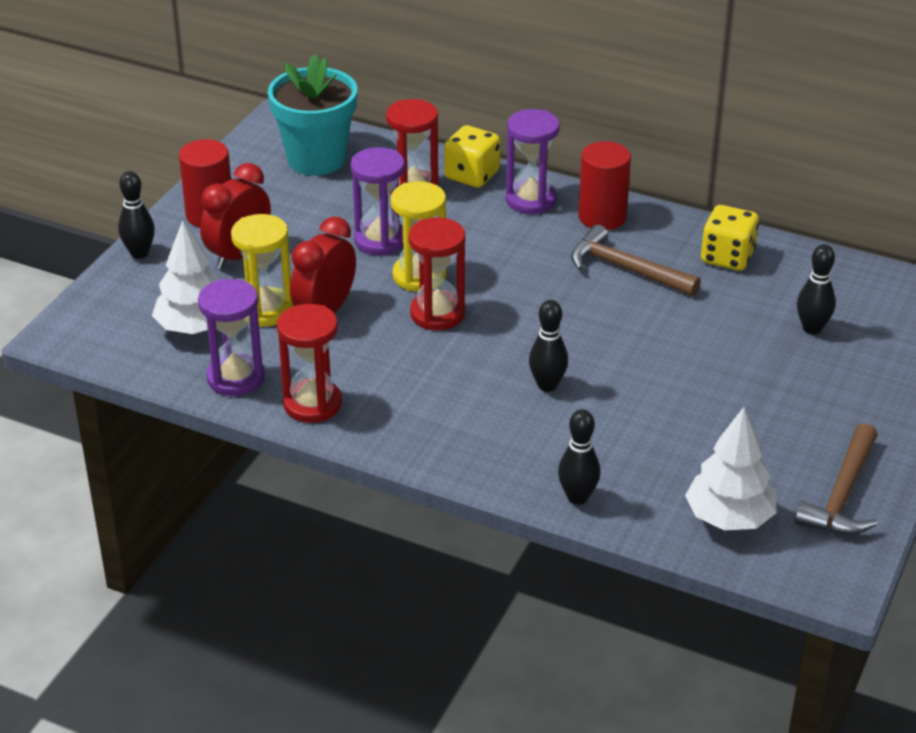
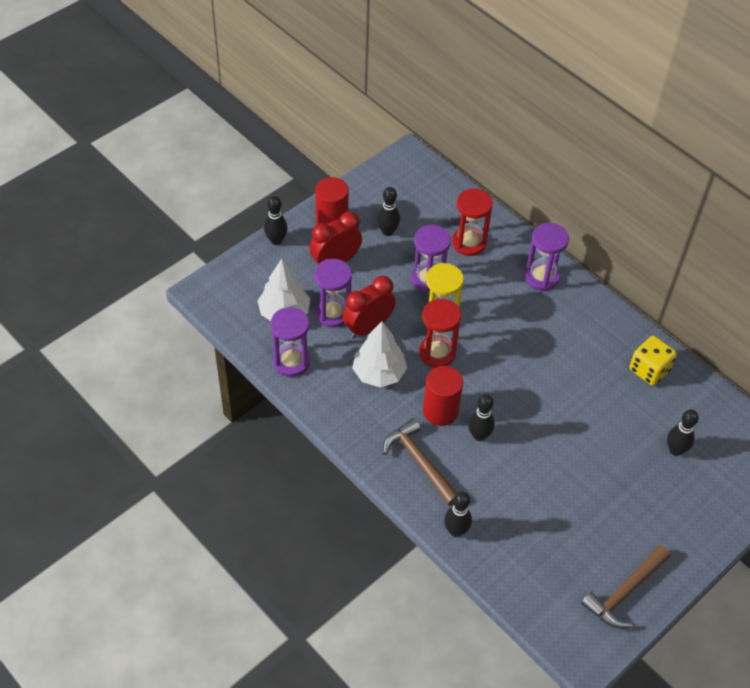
camera: 20 degrees right, 15 degrees up
yellow hourglass [231,214,293,327] -> purple hourglass [314,259,352,328]
turquoise flower pot [268,54,357,176] -> none
red hourglass [277,304,342,423] -> none
yellow dice [444,125,500,188] -> none
brown hammer [571,225,701,296] -> brown hammer moved to [383,418,457,506]
red cylinder [578,141,631,230] -> red cylinder moved to [423,366,463,426]
white tree [685,407,777,530] -> white tree moved to [352,321,407,387]
none -> black bowling pin [377,187,400,236]

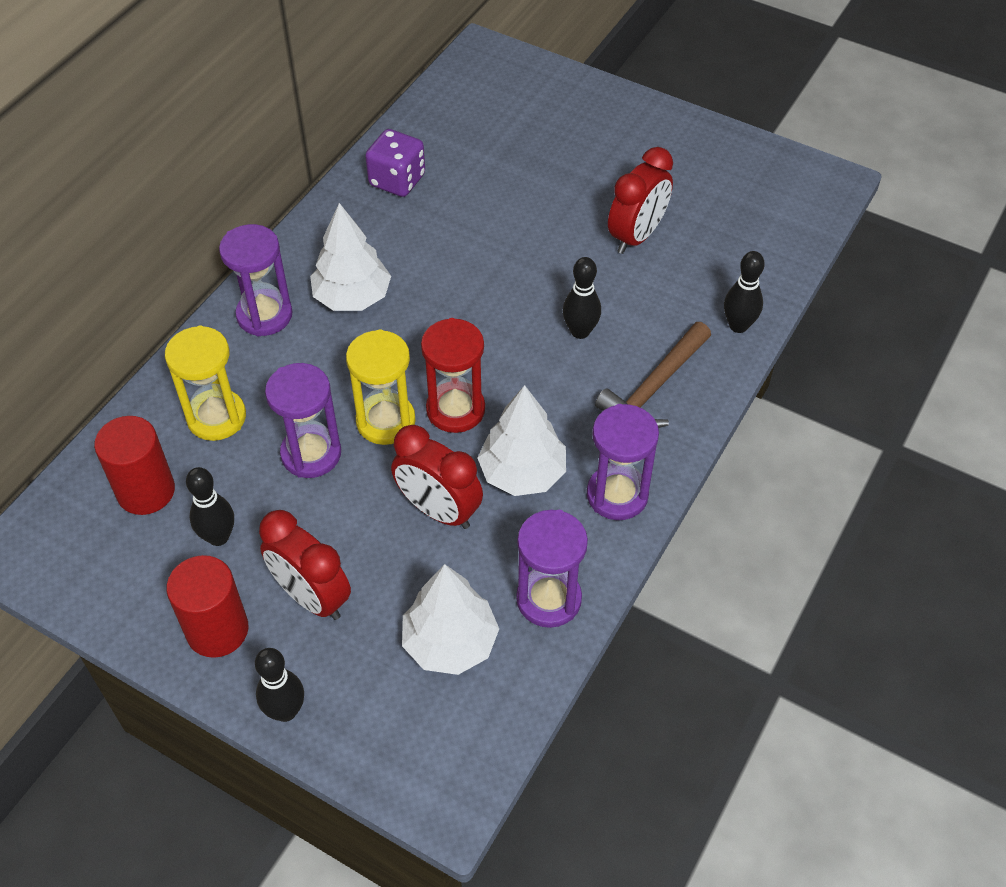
camera: 105 degrees left, 0 degrees up
purple hourglass [314,259,352,328] -> purple hourglass moved to [587,404,659,520]
red cylinder [423,366,463,426] -> red cylinder moved to [94,416,175,515]
red hourglass [452,188,493,256] -> yellow hourglass [165,326,246,441]
brown hammer [581,545,671,629] -> none
yellow dice [629,336,677,386] -> purple dice [365,129,425,197]
black bowling pin [667,409,699,456] -> none
none -> white tree [310,203,391,311]
none -> red clock [608,147,673,254]

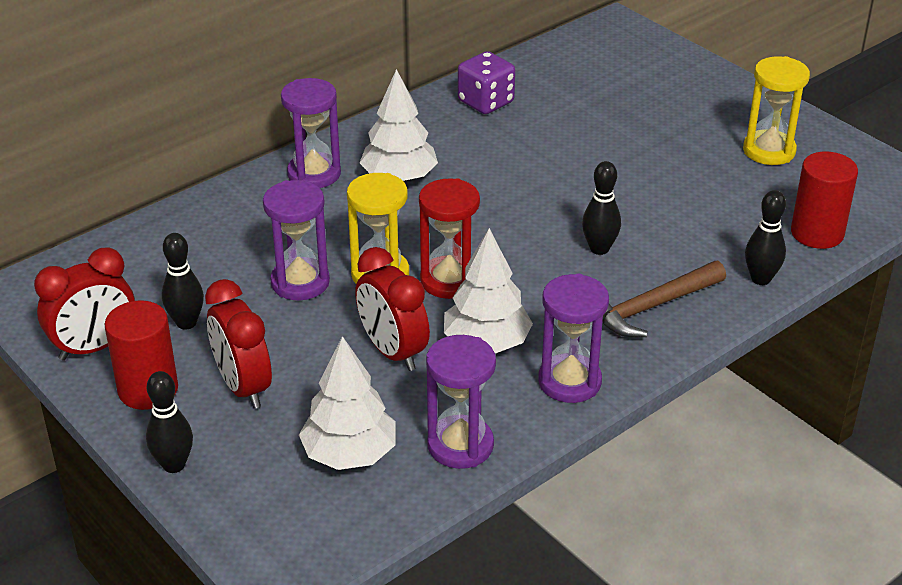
camera: 20 degrees right, 15 degrees down
red cylinder [94,416,175,515] -> red cylinder moved to [791,152,858,249]
yellow hourglass [165,326,246,441] -> yellow hourglass moved to [743,56,810,165]
red clock [608,147,673,254] -> red clock moved to [34,248,135,361]

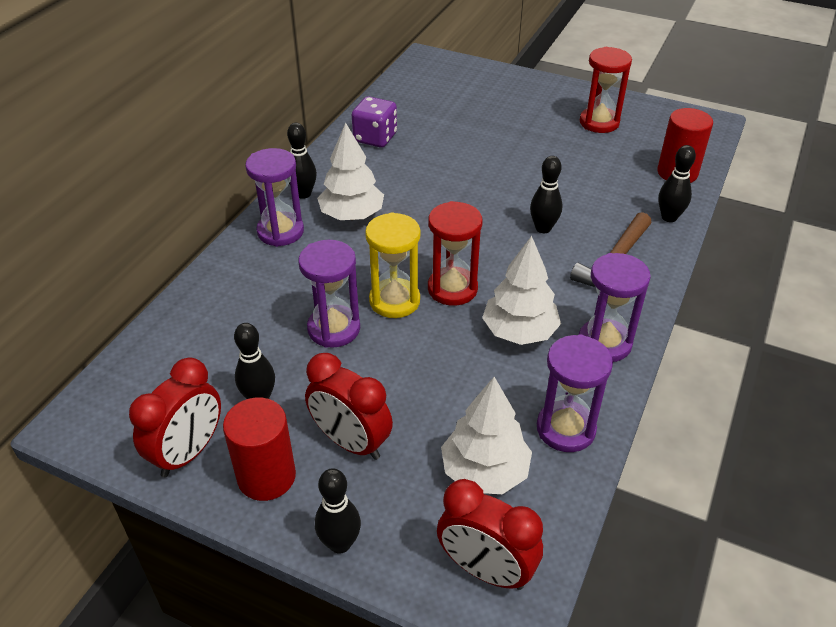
camera: 25 degrees left, 5 degrees up
red clock [355,247,430,371] -> red clock moved to [437,479,543,590]
yellow hourglass [743,56,810,165] -> red hourglass [580,47,632,133]
none -> black bowling pin [287,123,317,199]

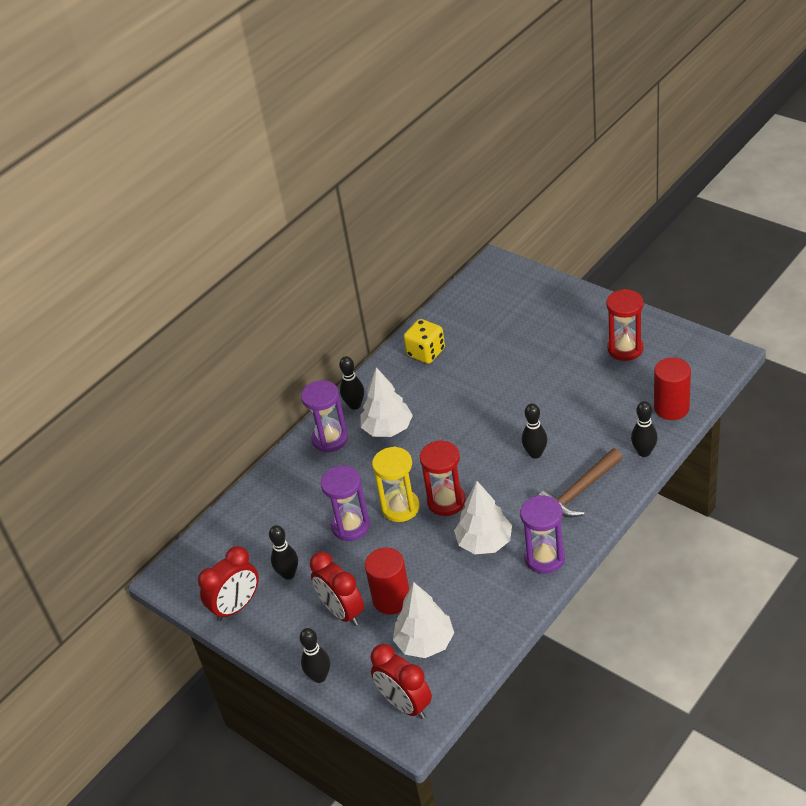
camera: 20 degrees right, 0 degrees up
red cylinder [223,398,296,501] -> red cylinder moved to [365,547,410,615]
purple dice [352,96,397,147] -> yellow dice [404,319,445,364]
purple hourglass [537,334,613,452] -> none

